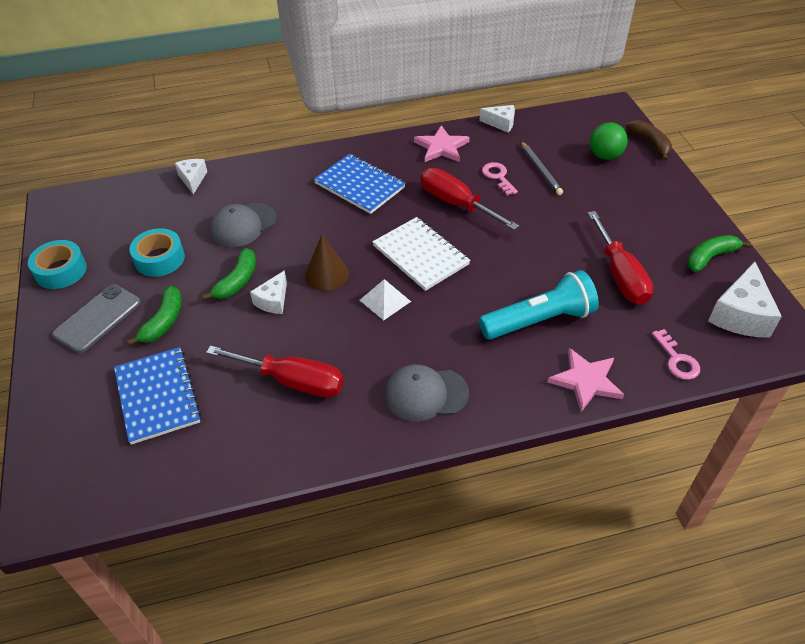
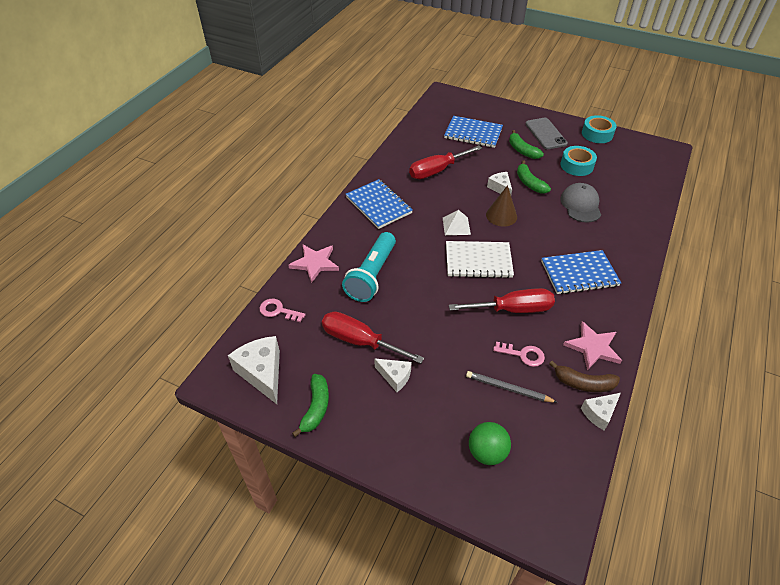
camera: 130 degrees right, 0 degrees up
white cheese [175,159,207,194] -> white cheese moved to [374,358,411,392]
grey cap [385,364,469,421] -> blue notebook [346,179,413,229]
brown banana [626,120,672,161] -> brown banana moved to [549,361,620,392]

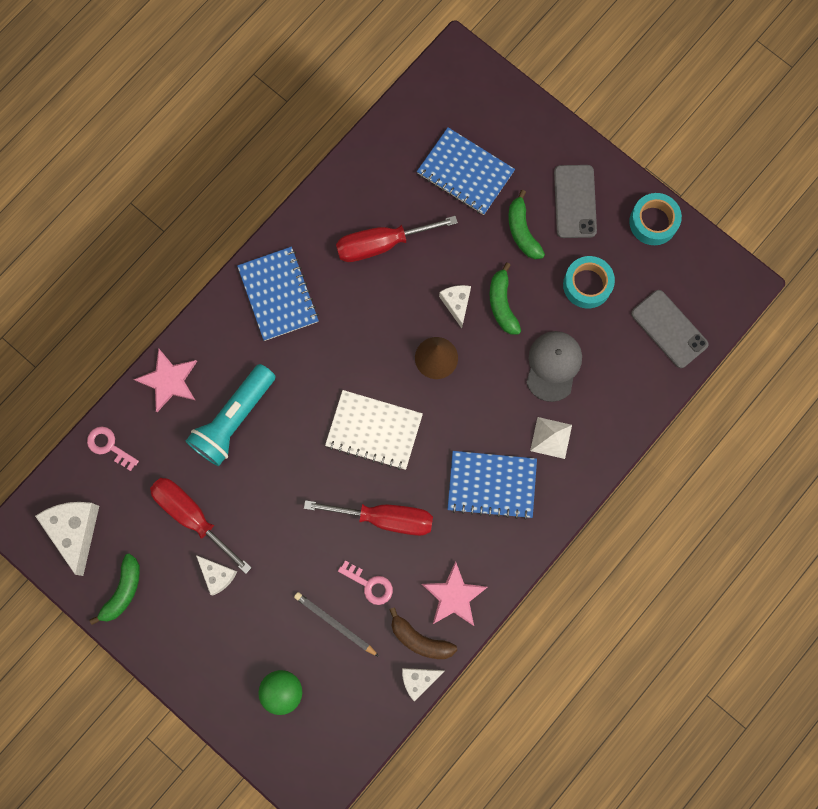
camera: 15 degrees right, 30 degrees up
white pyramid [443,210,471,235] -> white pyramid moved to [530,417,572,459]
none -> grey phone [631,290,709,368]

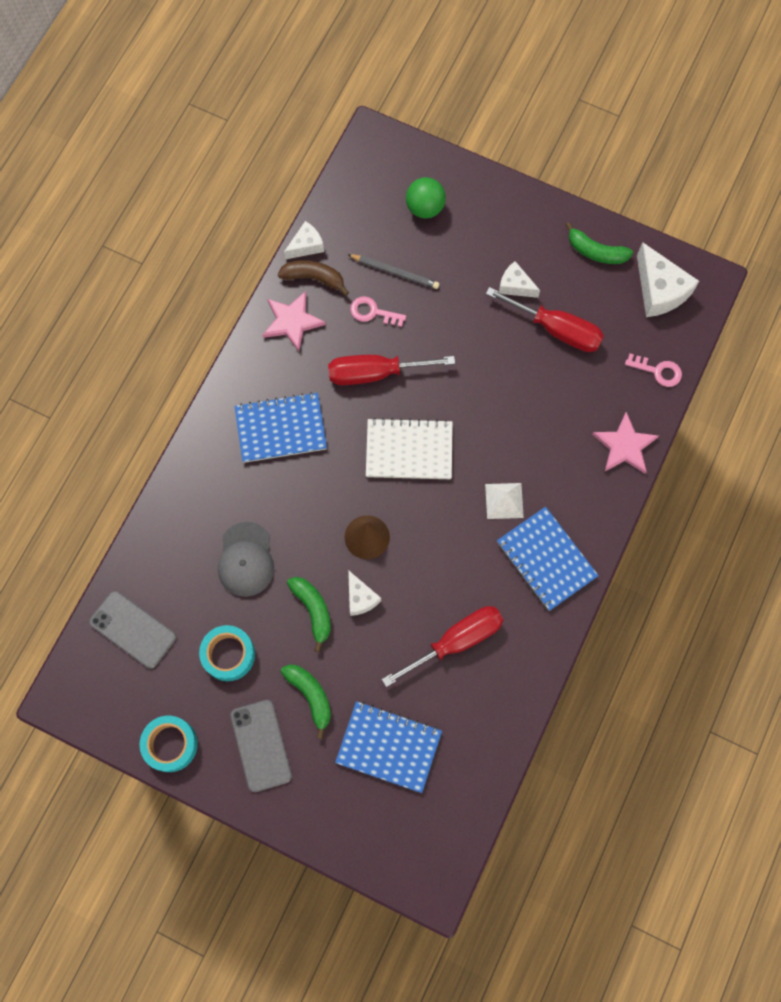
camera: 165 degrees right, 5 degrees down
green banana [90,554,140,625] -> green banana turned 75 degrees counterclockwise [565,222,633,264]
turquoise flashlight [186,364,276,466] -> none
white pyramid [530,417,572,459] -> white pyramid moved to [485,483,524,519]

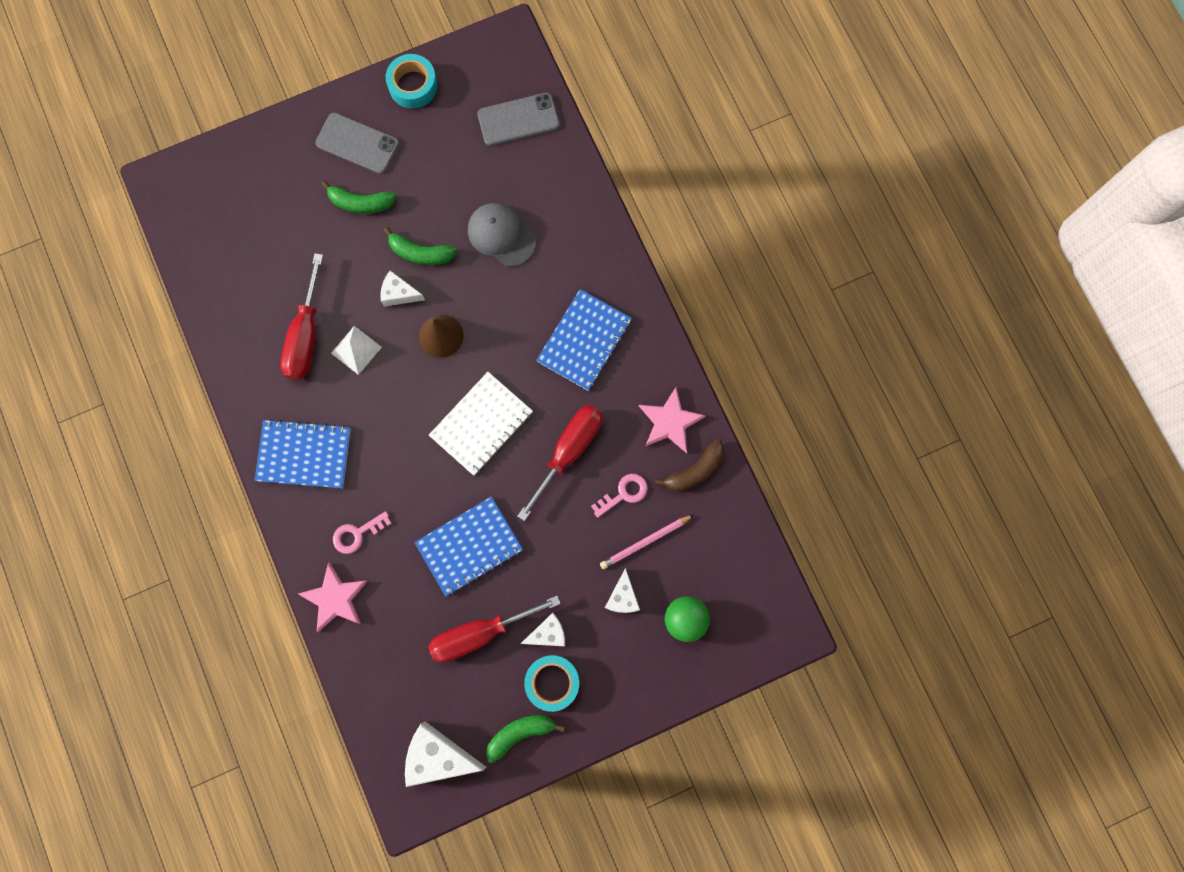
camera: 130 degrees right, 5 degrees up
turquoise tape [199,625,255,681] -> turquoise tape moved to [524,655,580,712]
white cheese [284,221,324,260] -> white cheese moved to [605,568,640,613]
blue notebook [335,701,442,793] -> blue notebook moved to [414,496,523,596]
grey pencil [347,254,440,289] -> pink pencil [600,515,694,569]
white pyramid [485,483,524,519] -> white pyramid moved to [331,326,382,375]
pink key [625,354,682,387] -> pink key moved to [333,511,392,554]

